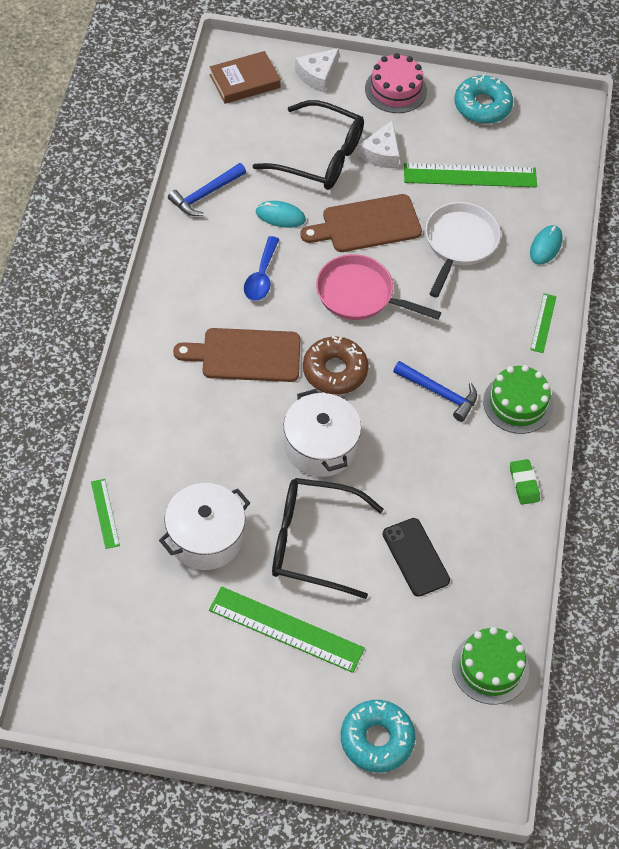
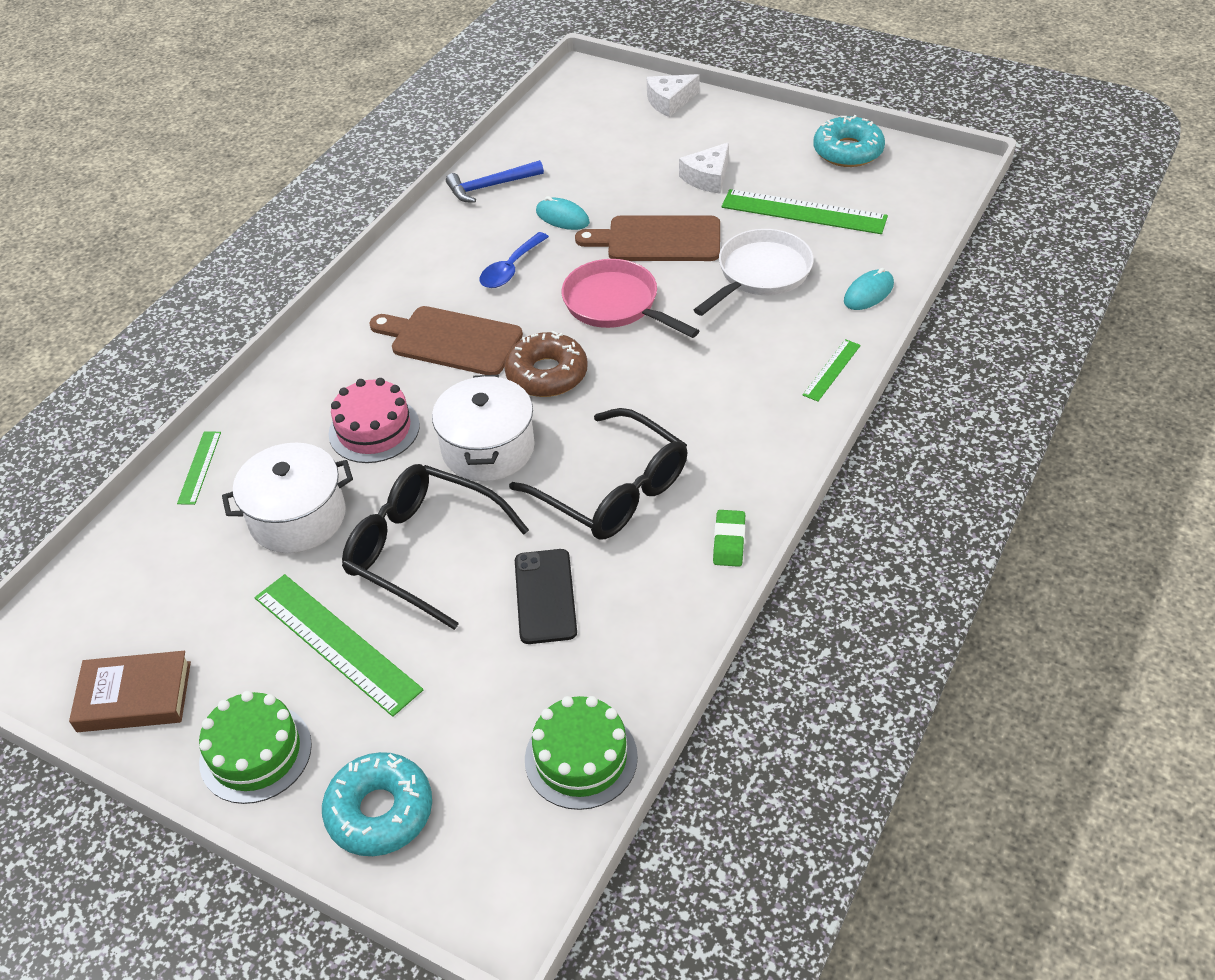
camera: 25 degrees right, 10 degrees down
brown book [210,51,281,104] -> brown book moved to [69,651,191,732]
black glasses [253,100,364,190] -> black glasses moved to [509,408,687,540]
pink cake [365,53,427,113] -> pink cake moved to [329,378,420,463]
blue hammer [393,361,477,422] -> none
green cake [483,365,553,434] -> green cake moved to [199,691,312,804]

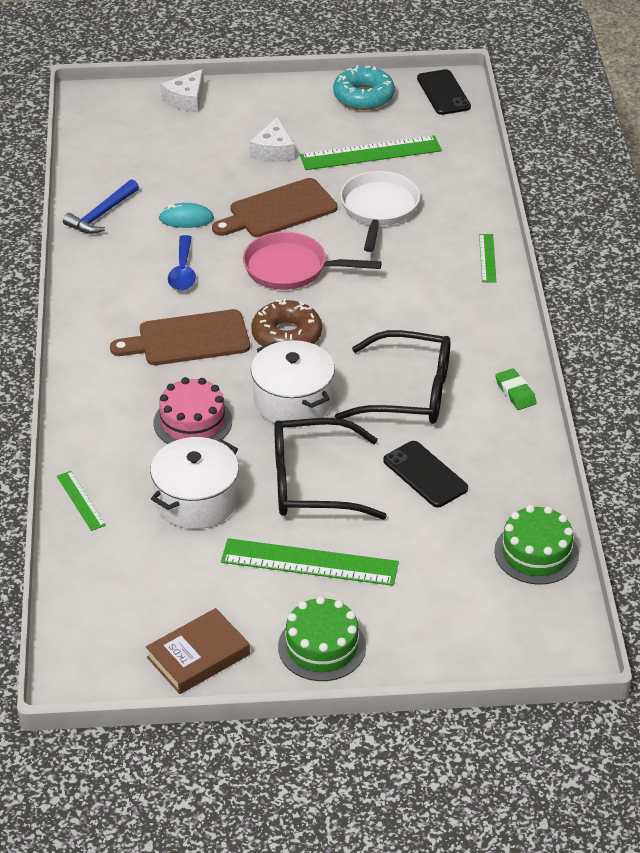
camera: 35 degrees left, 5 degrees down
turquoise donut [322,752,432,856] -> none
turquoise mouse [844,268,894,310] -> none
none -> black phone [417,69,471,115]

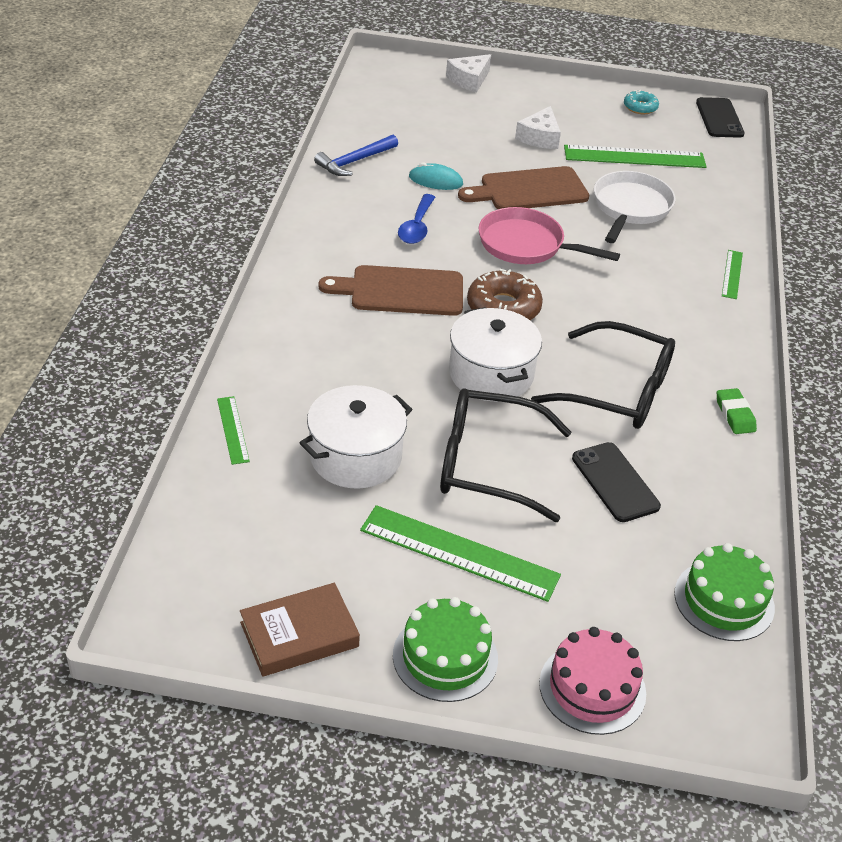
camera: 10 degrees right, 0 degrees up
pink cake [153,377,232,444] -> pink cake moved to [539,627,646,735]
turquoise donut [333,65,395,110] -> turquoise donut [624,90,659,114], size x0.58

